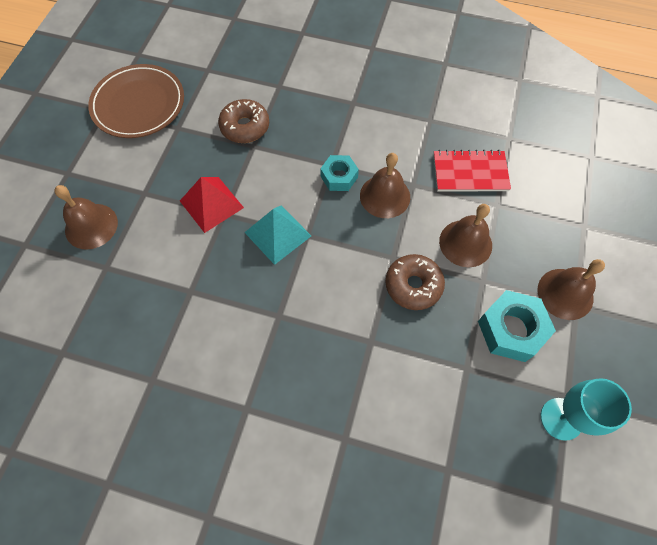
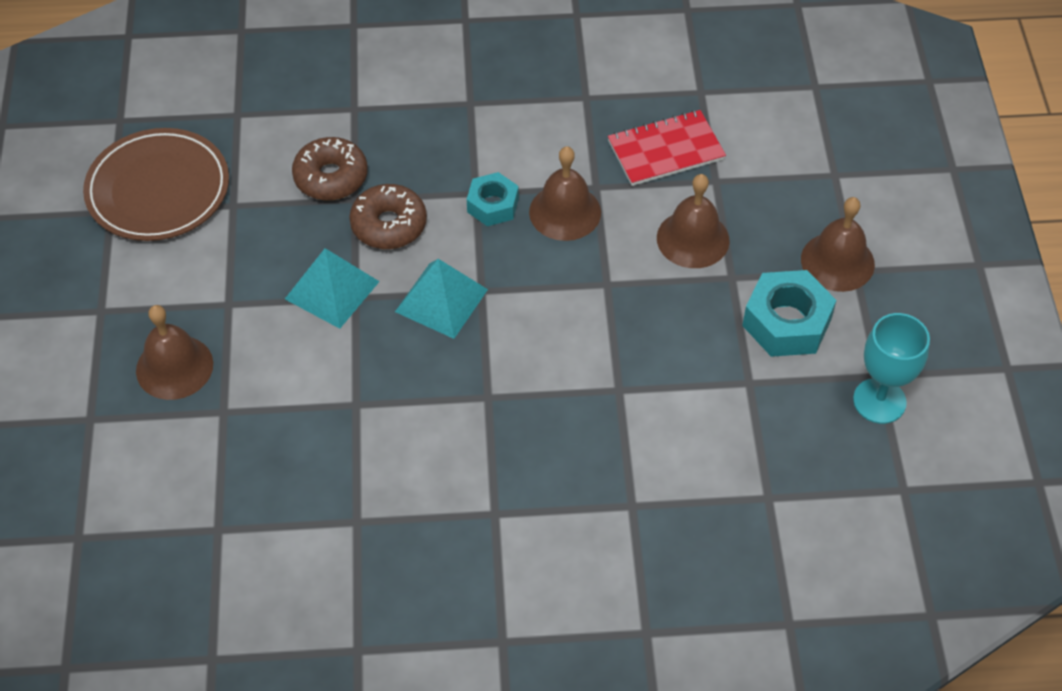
camera: 20 degrees left, 10 degrees down
red pyramid [180,177,244,233] -> turquoise pyramid [285,248,380,329]
brown donut [385,254,445,310] -> brown donut moved to [349,184,427,249]

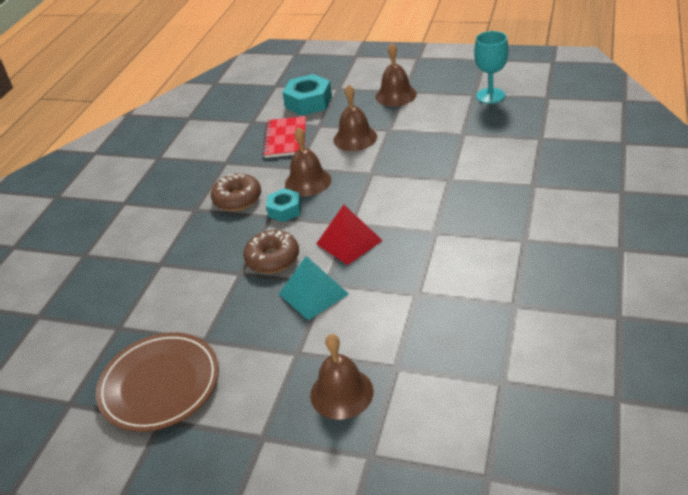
camera: 65 degrees left, 15 degrees down
brown donut [292,137,368,200] -> brown donut moved to [211,173,261,211]
turquoise pyramid [395,259,488,339] -> red pyramid [316,205,383,265]
turquoise nut [742,270,836,357] -> turquoise nut moved to [282,74,332,116]

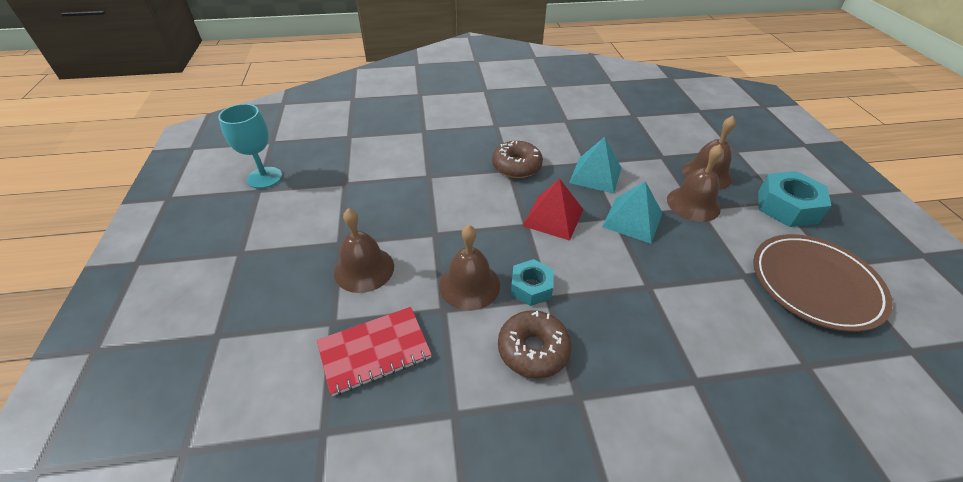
camera: 120 degrees left, 5 degrees up
brown donut [243,230,299,273] -> brown donut moved to [492,141,543,178]
turquoise nut [282,74,332,116] -> turquoise nut moved to [758,171,831,227]
brown bell [376,43,417,106] -> brown bell moved to [667,144,723,222]
none -> turquoise pyramid [569,137,622,194]

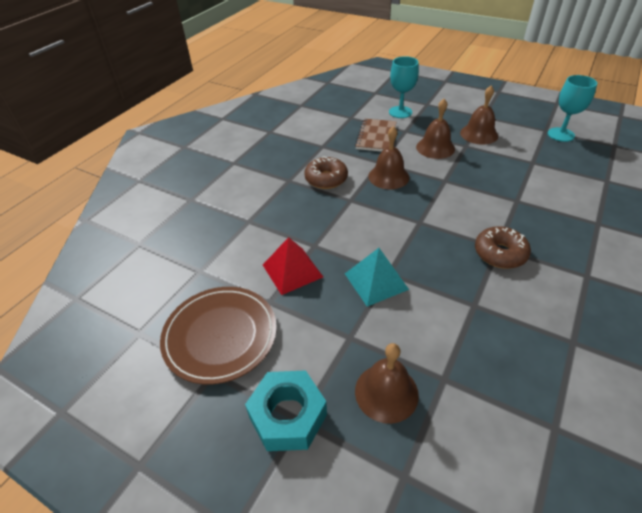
camera: 130 degrees right, 0 degrees up
red notebook [317,307,432,396] -> brown notebook [355,119,397,152]
turquoise nut [511,259,554,306] -> none
red pyramid [522,179,583,241] -> red pyramid moved to [263,237,323,295]
turquoise pyramid [569,137,622,194] -> none
brown bell [667,144,723,222] -> brown bell moved to [460,86,498,145]
none -> turquoise goblet [389,56,419,118]

